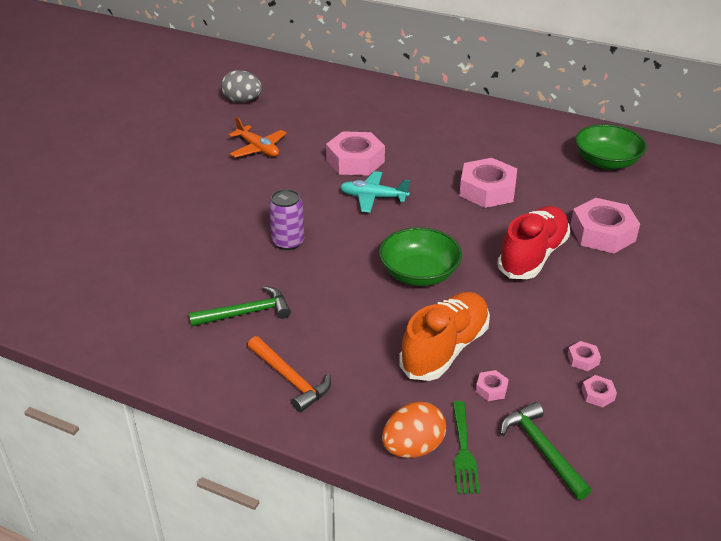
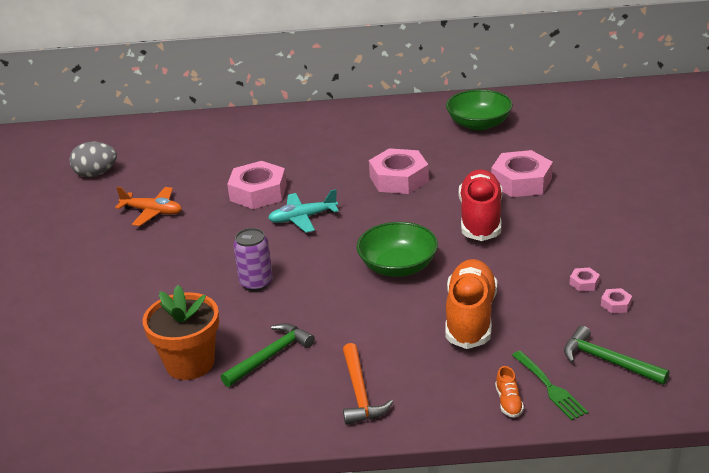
camera: 25 degrees left, 5 degrees down
orange hammer [248,336,331,412] -> orange hammer turned 60 degrees clockwise [343,343,393,425]
orange egg [382,402,446,458] -> orange shoe [495,366,524,418]
pink nut [476,370,509,401] -> none
none -> orange flower pot [142,285,219,380]

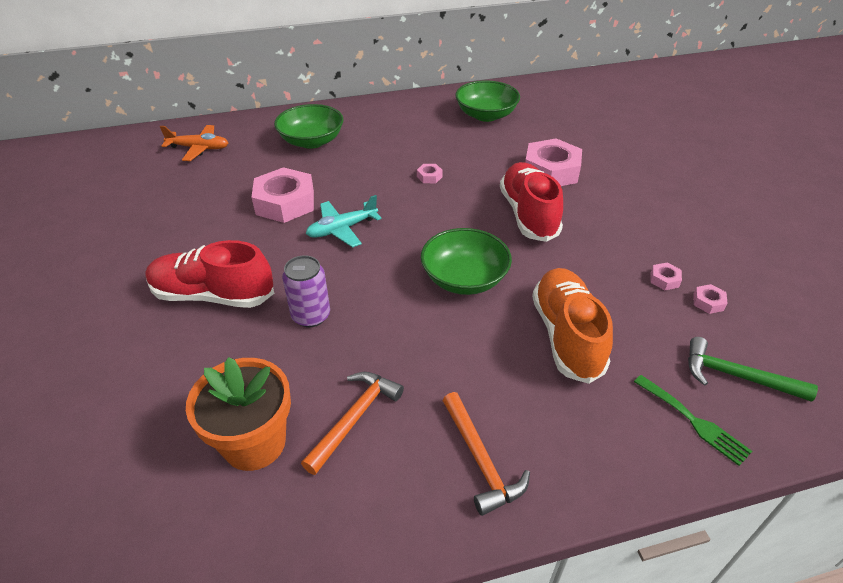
camera: 15 degrees left, 10 degrees up
grey egg [69,142,117,177] -> none
orange plane [115,187,182,226] -> orange plane moved to [160,125,228,161]
green hammer [221,323,315,387] -> orange hammer [301,372,404,475]
pink nut [369,148,429,194] -> pink nut [417,164,443,183], size x0.42
orange shoe [495,366,524,418] -> none
none -> red shoe [145,240,274,308]
none -> green bowl [274,104,344,149]

